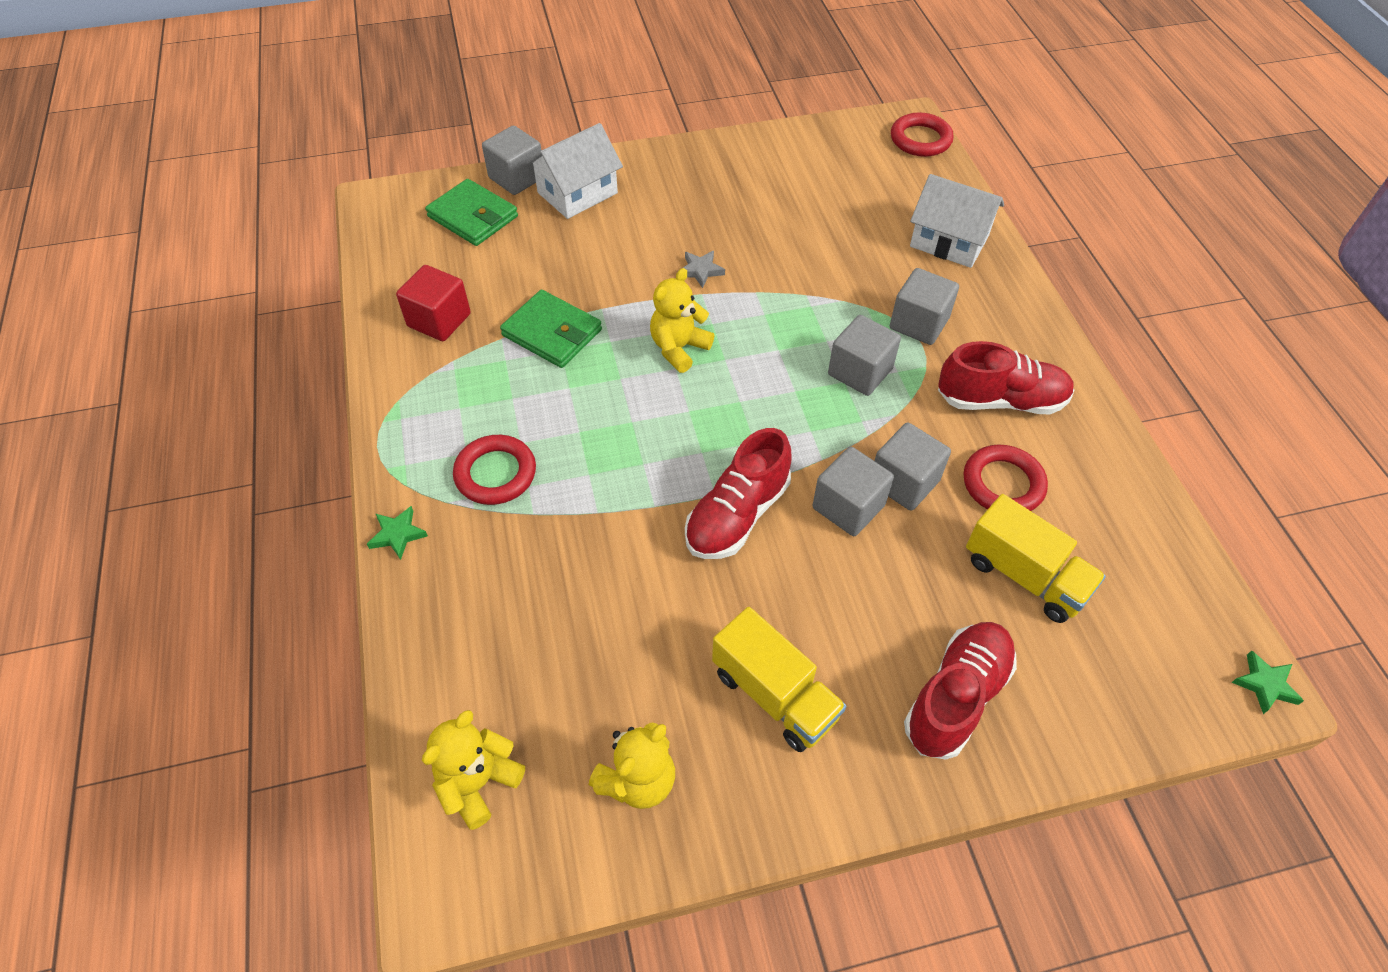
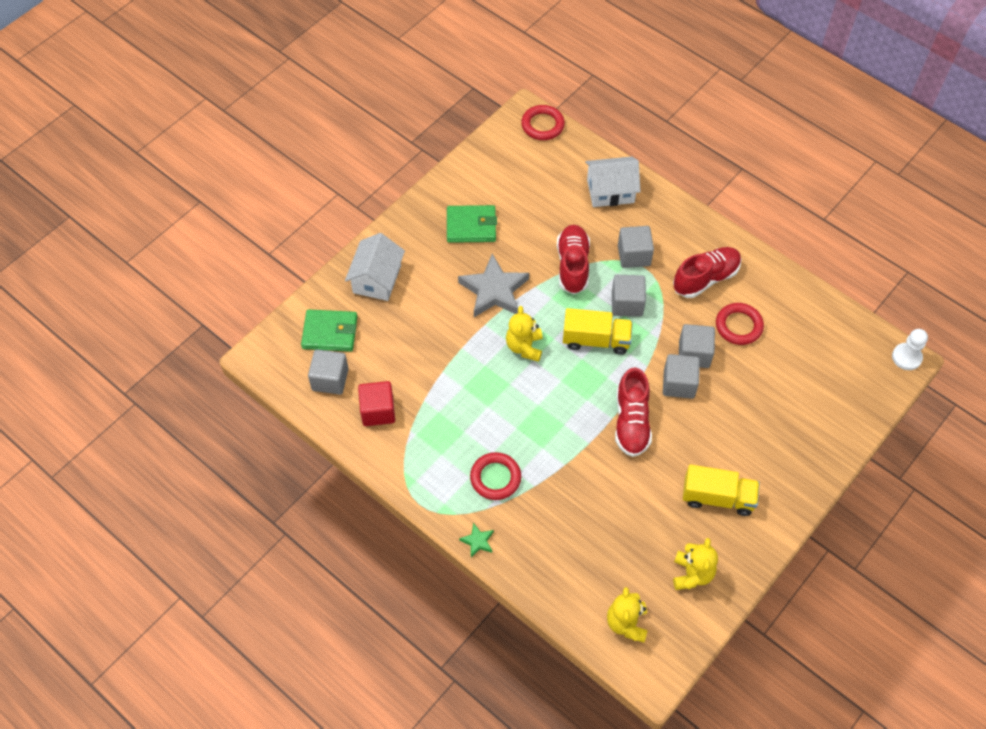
camera: 35 degrees left, 5 degrees up
grey cube [482,125,541,195] -> grey cube moved to [308,349,348,395]
green wallet [500,290,602,368] -> green wallet moved to [447,205,497,243]
grey star [683,251,725,288] -> grey star [458,254,529,317], size x2.25
red shoe [904,622,1017,760] -> red shoe moved to [557,225,590,294]
yellow truck [966,494,1106,623] -> yellow truck moved to [563,308,633,355]
green star [1231,651,1304,714] -> white pawn [892,329,928,370]

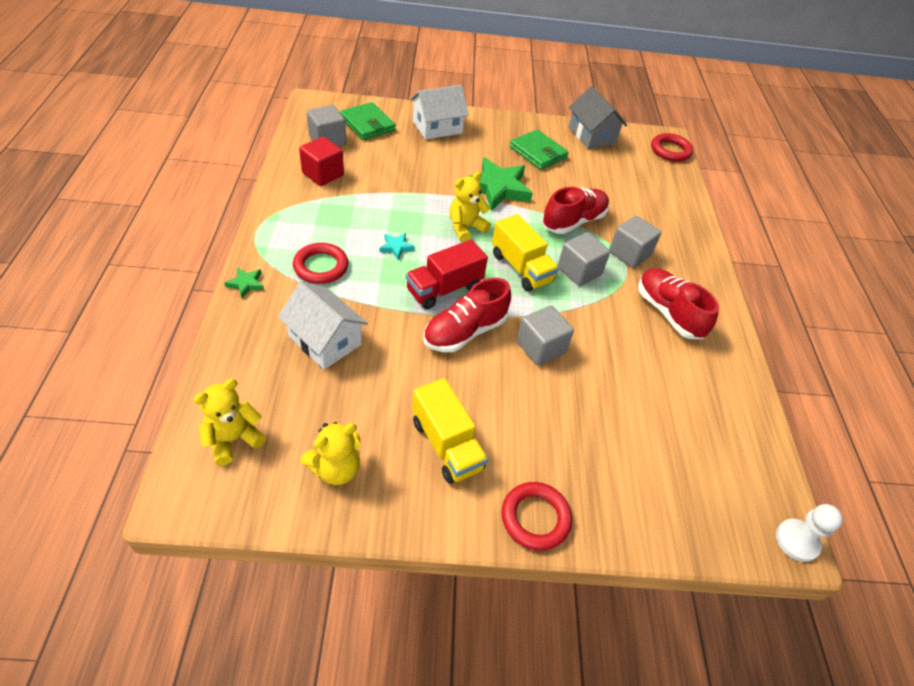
camera: 45 degrees right, 10 degrees down
grey star [458,254,529,317] -> green star [469,157,533,211]
white house [585,156,641,207] -> white house moved to [278,282,368,370]
red shoe [673,247,741,298] -> red shoe turned 135 degrees counterclockwise [638,268,719,339]
grey cube [679,324,715,368] -> none
red ring [716,303,764,345] -> red ring moved to [502,482,572,550]
none -> turquoise star [379,233,415,260]
none -> red truck [406,240,488,309]
none -> grey house [569,86,627,149]

